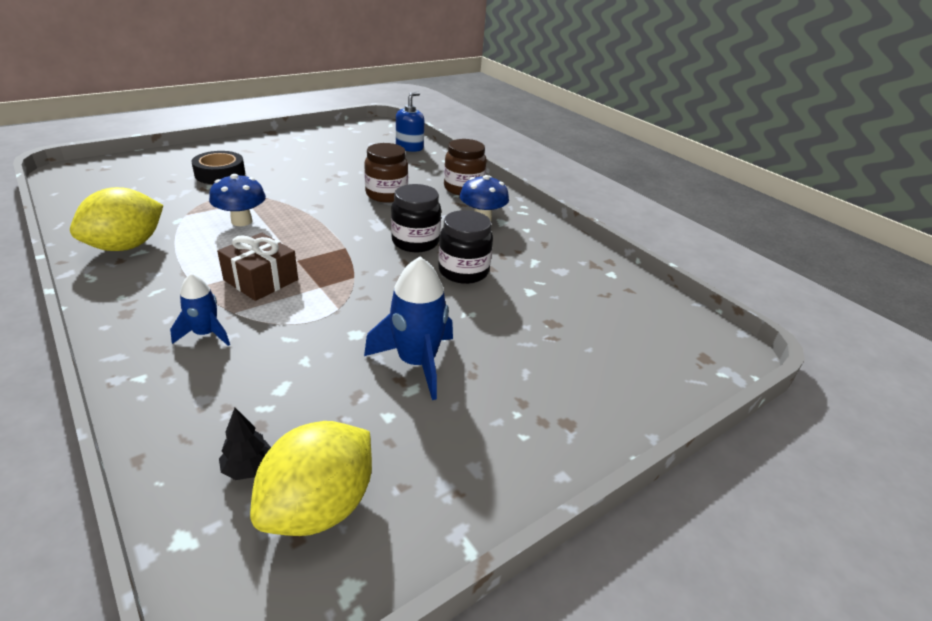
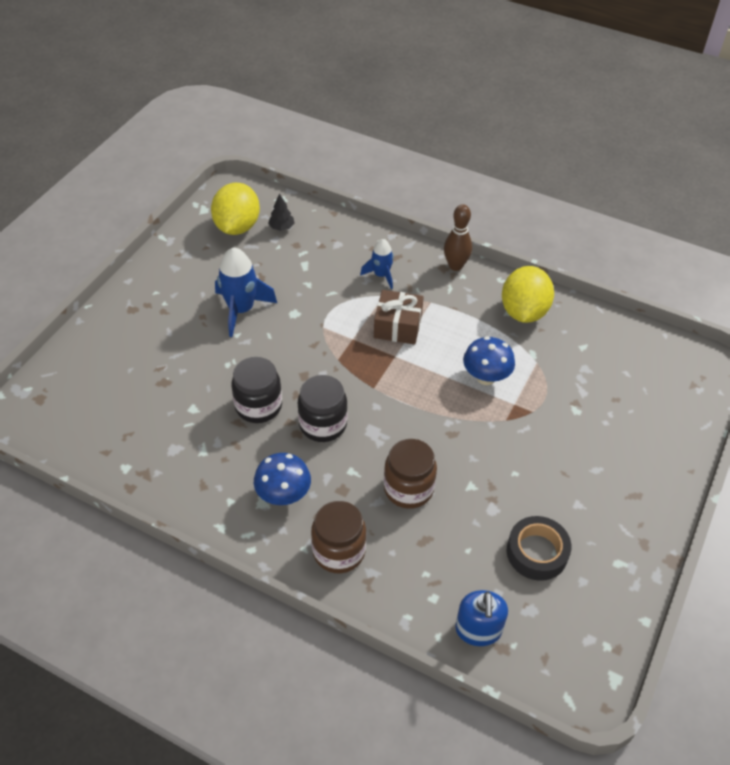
camera: 155 degrees right, 15 degrees up
black tape [192,151,245,184] -> black tape moved to [507,516,571,581]
none -> brown bowling pin [444,204,472,271]

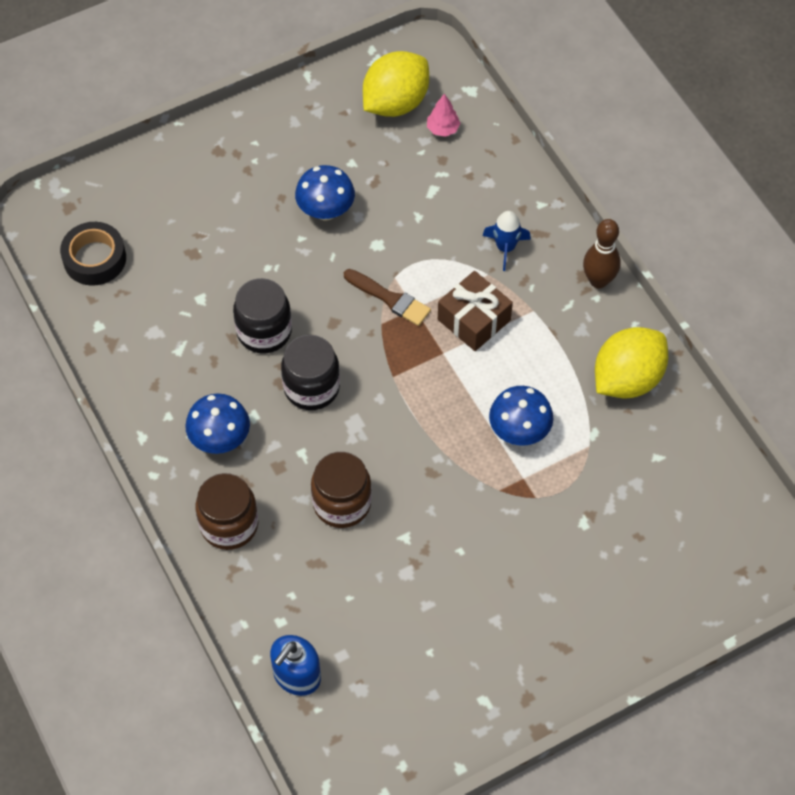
camera: 35 degrees right, 10 degrees up
blue rocket [215,247,277,337] -> blue mushroom [295,165,355,221]
black tree [268,193,294,231] -> pink tree [427,94,461,137]
black tape [507,516,571,581] -> black tape moved to [60,222,126,286]
none -> brown brush [344,269,431,326]

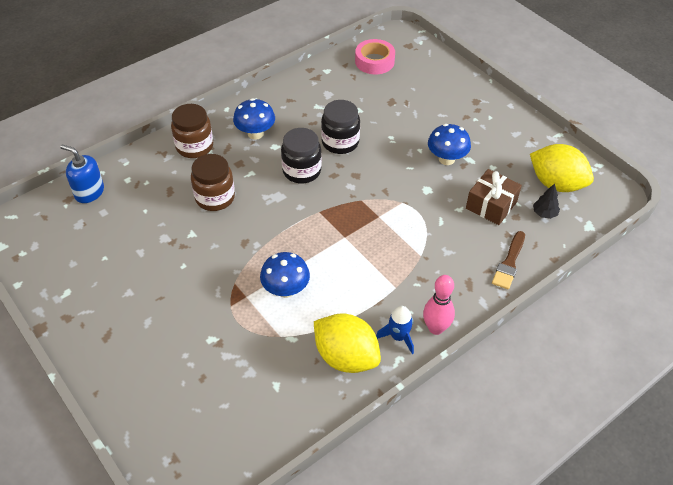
camera: 80 degrees right, 10 degrees down
black tape [60,222,126,286] -> pink tape [355,39,395,74]
brown brush [344,269,431,326] -> brown brush moved to [492,231,525,290]
pink tree [427,94,461,137] -> black tree [533,183,560,219]
brown gift [438,271,513,351] -> brown gift moved to [466,169,522,225]
blue rocket [483,211,531,271] -> blue rocket moved to [376,306,414,354]
brown bowling pin [583,219,621,288] -> pink bowling pin [423,275,455,335]

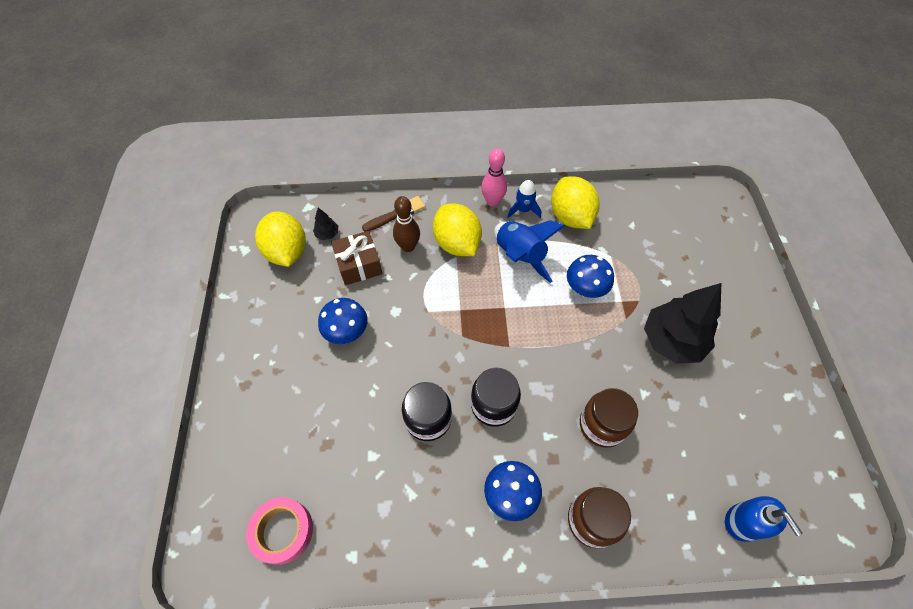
camera: 145 degrees left, 10 degrees up
none -> brown bowling pin [393,196,420,252]
none -> yellow lemon [433,204,482,256]
none -> blue rocket [494,220,565,283]
none -> black tree [644,283,721,364]

